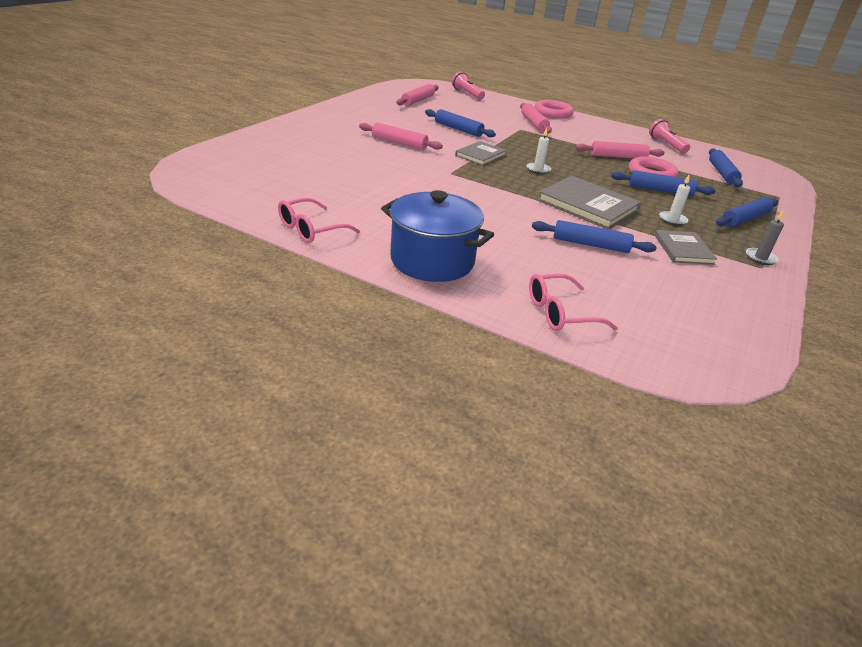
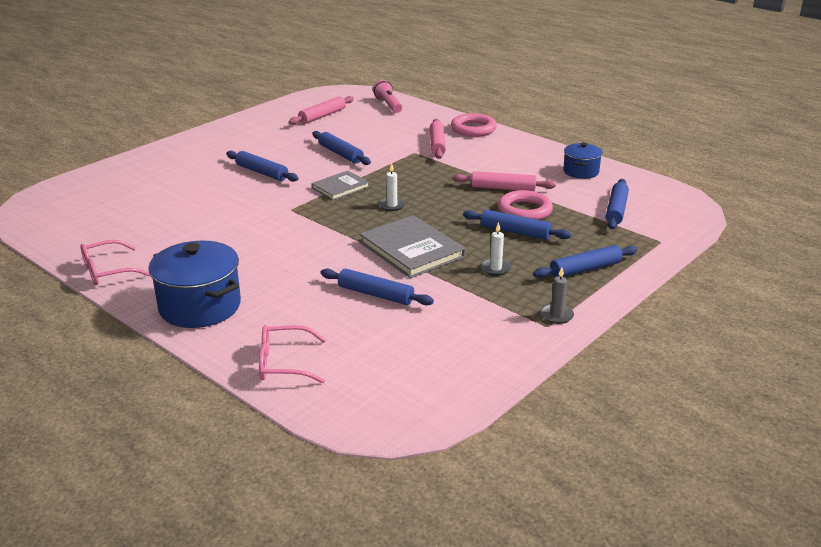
camera: 15 degrees right, 5 degrees down
pink rolling pin [359,122,443,150] -> blue rolling pin [226,151,299,182]
pink flashlight [649,119,690,153] -> blue pot [563,142,603,179]
grey book [655,230,717,265] -> none

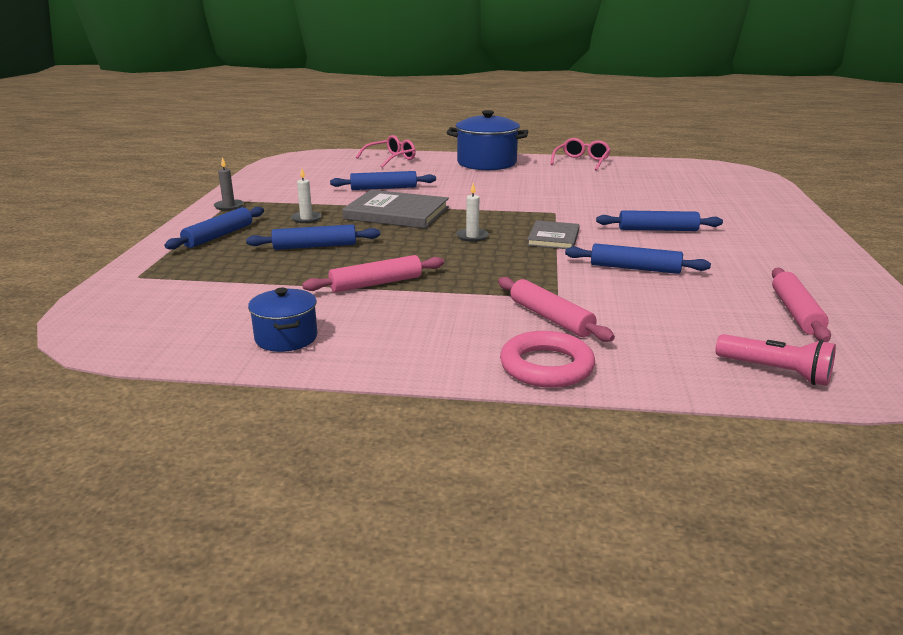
camera: 145 degrees right, 5 degrees down
pink ring [498,190,553,220] -> none
blue rolling pin [606,179,629,229] -> none

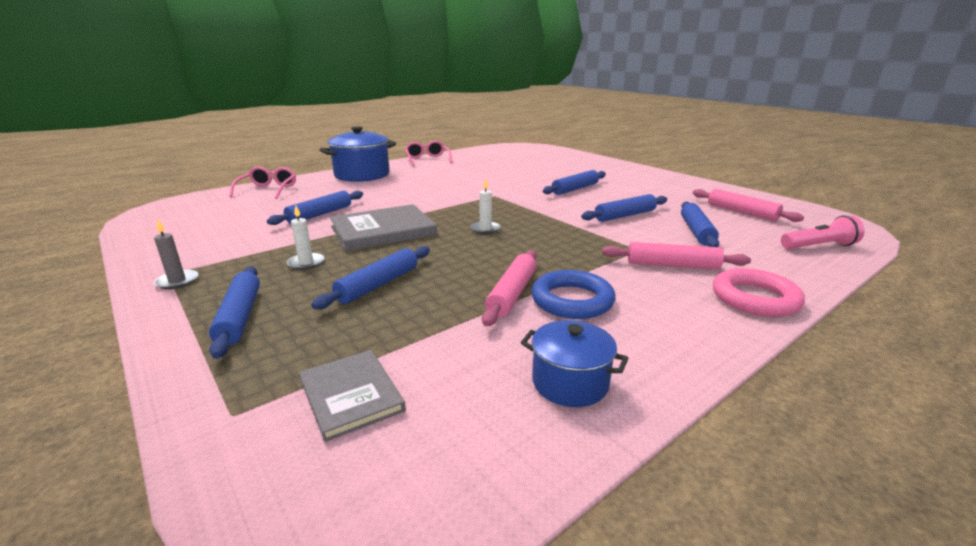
camera: 45 degrees left, 0 degrees up
grey book [527,220,580,249] -> grey book moved to [299,350,406,442]
none -> blue ring [531,270,616,319]
none -> blue rolling pin [681,201,719,247]

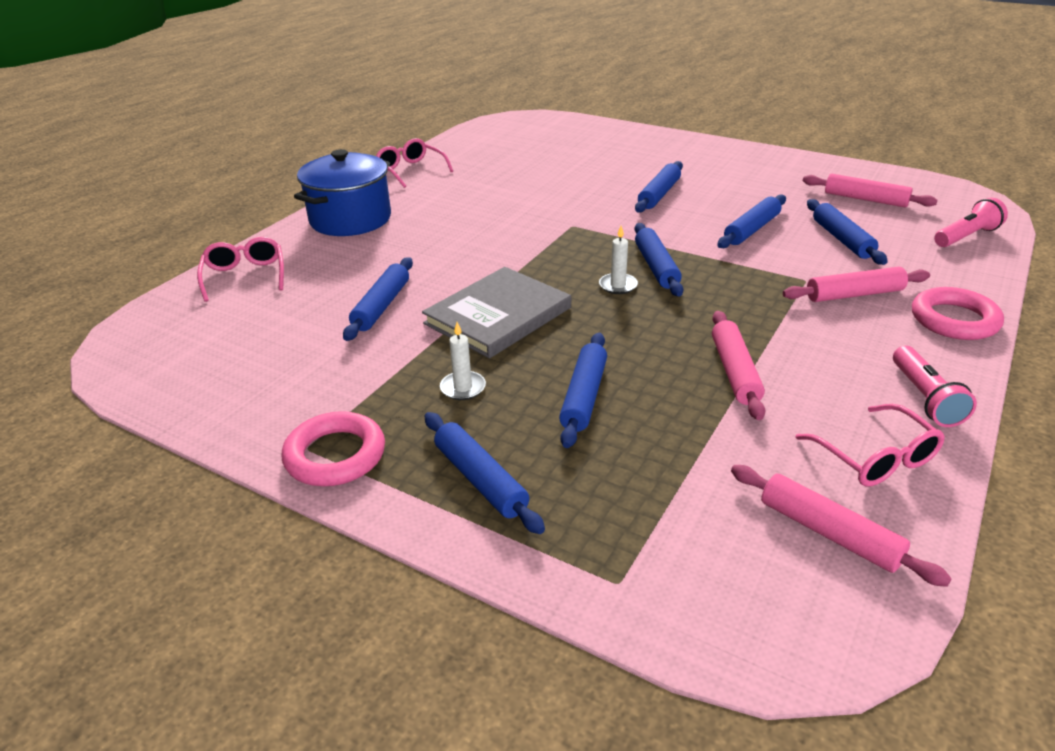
camera: 20 degrees left, 10 degrees up
grey candle [154,219,198,290] -> pink ring [282,411,385,486]
grey book [299,350,406,442] -> none
blue pot [521,320,629,407] -> pink glasses [795,404,945,486]
blue ring [531,270,616,319] -> none
none -> blue rolling pin [634,223,683,297]
none -> pink rolling pin [731,465,952,587]
none -> pink flashlight [893,346,977,427]

